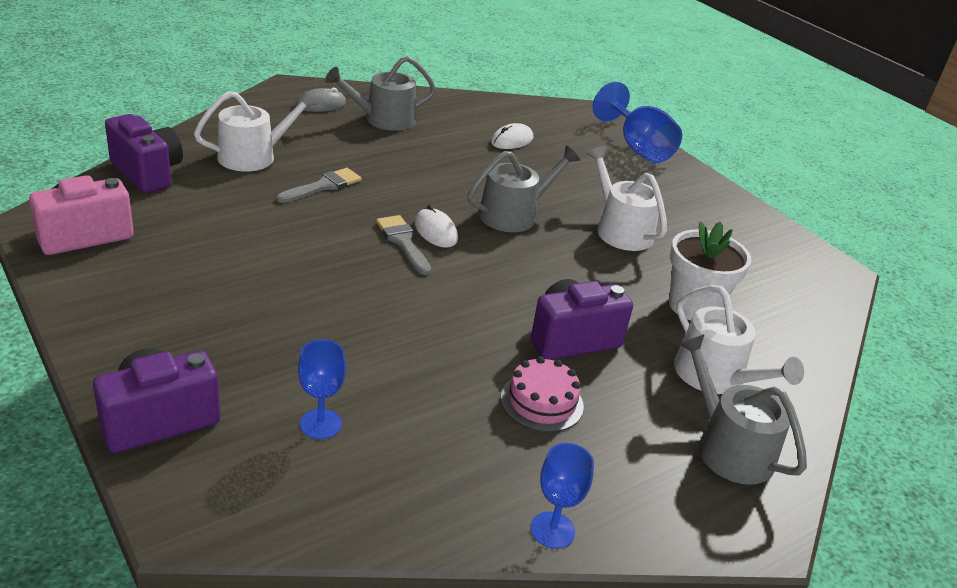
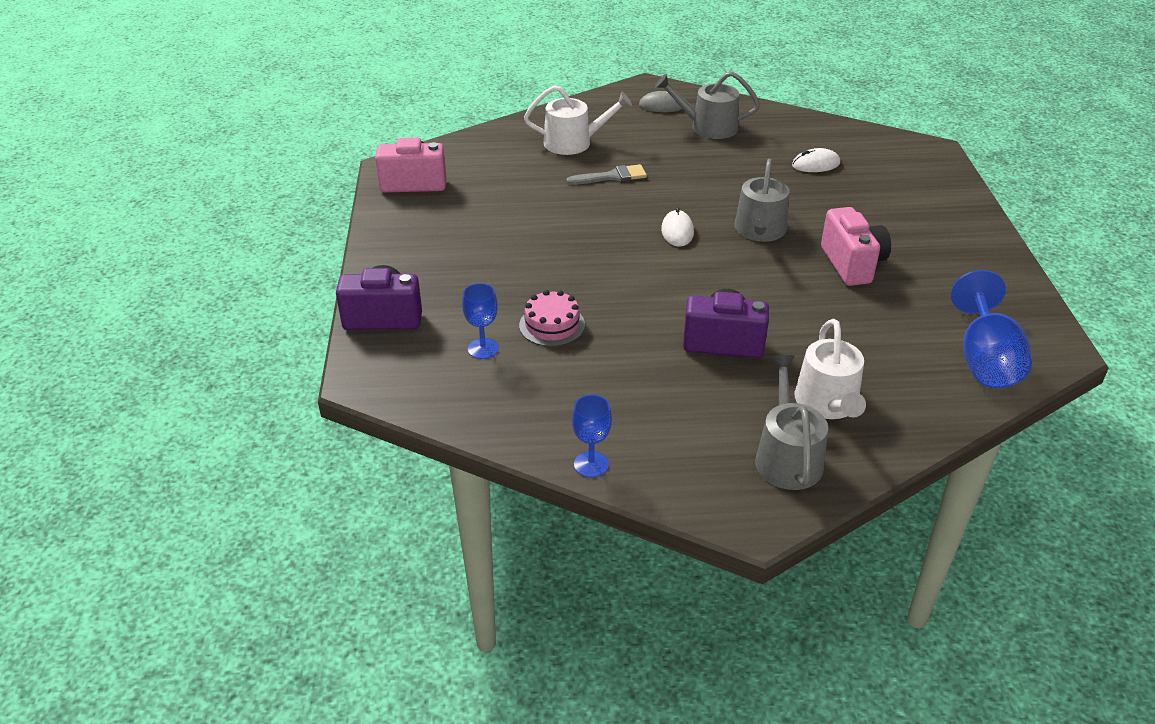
camera: 35 degrees right, 5 degrees up
purple camera [105,114,183,193] -> none
grey brush [376,215,431,275] -> none
grey watering can [468,146,580,232] -> grey watering can turned 105 degrees clockwise [734,159,789,242]
pink cake [501,356,584,432] -> pink cake moved to [519,290,585,347]
white watering can [587,146,667,251] -> pink camera [821,207,891,286]
blue goblet [593,82,682,163] -> blue goblet moved to [951,270,1032,388]
white flower pot [669,221,751,320] -> none

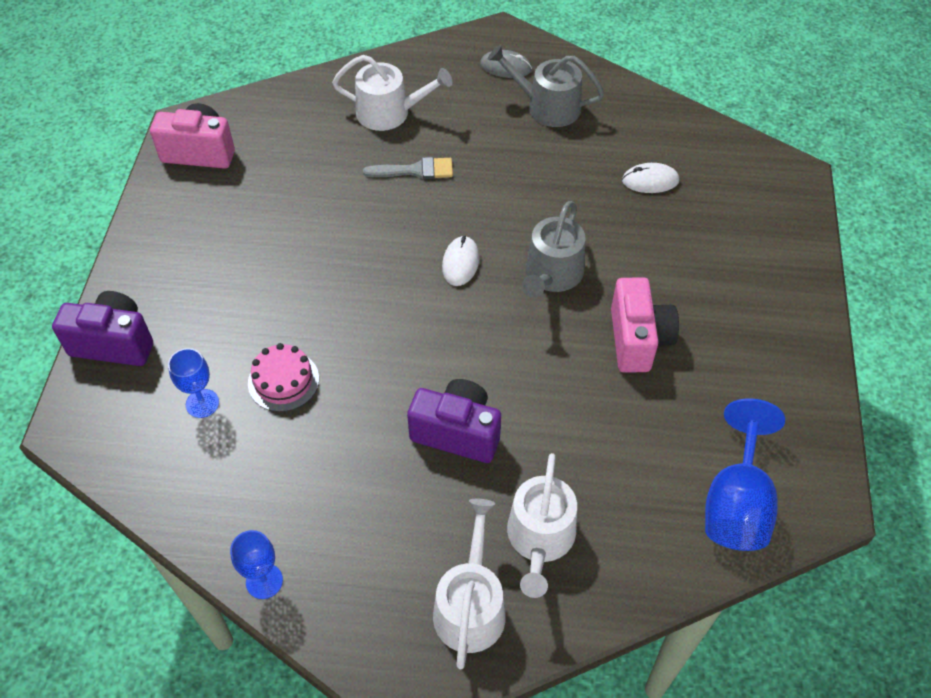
camera: 10 degrees right, 15 degrees up
grey watering can [755,355,828,490] -> white watering can [433,499,506,669]

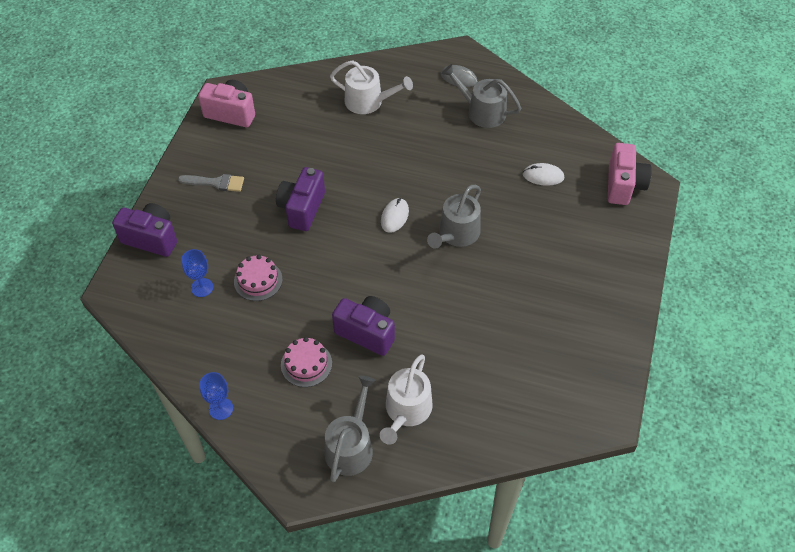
camera: 10 degrees right, 0 degrees up
grey brush [363,157,453,179] -> grey brush moved to [178,174,244,192]
white watering can [433,499,506,669] -> grey watering can [325,375,376,482]
pink camera [611,277,679,373] -> pink camera moved to [608,143,652,205]
blue goblet [705,398,785,551] -> none
none -> purple camera [276,167,325,231]
none -> pink cake [281,337,332,387]

